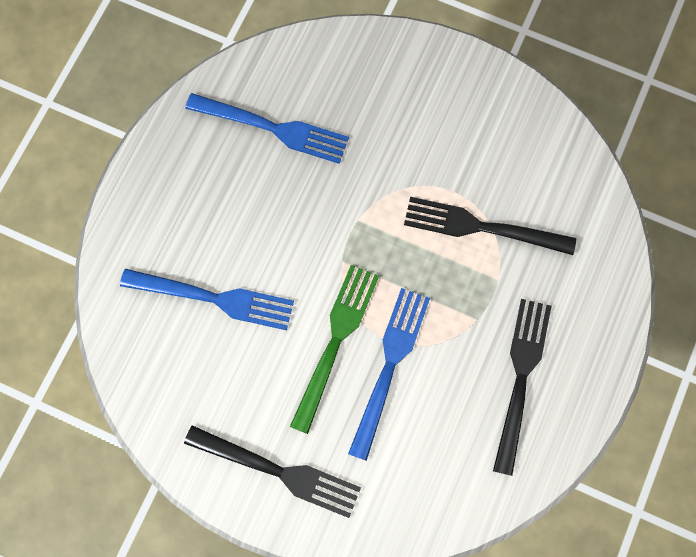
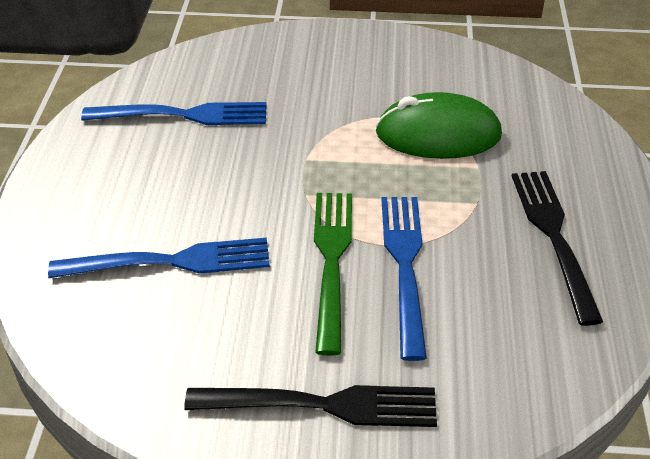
camera: 20 degrees left, 30 degrees down
black fork [404,197,576,255] -> green mouse [375,92,502,159]

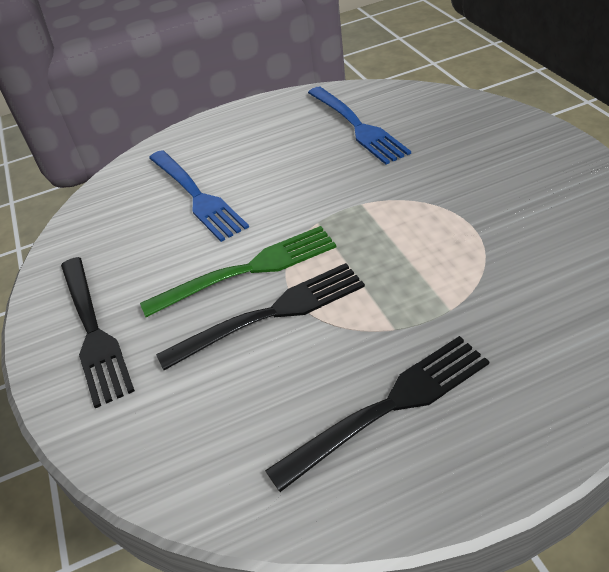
camera: 70 degrees right, 0 degrees up
green mouse [375,92,502,159] -> none
blue fork [381,197,427,361] -> black fork [156,263,365,370]

